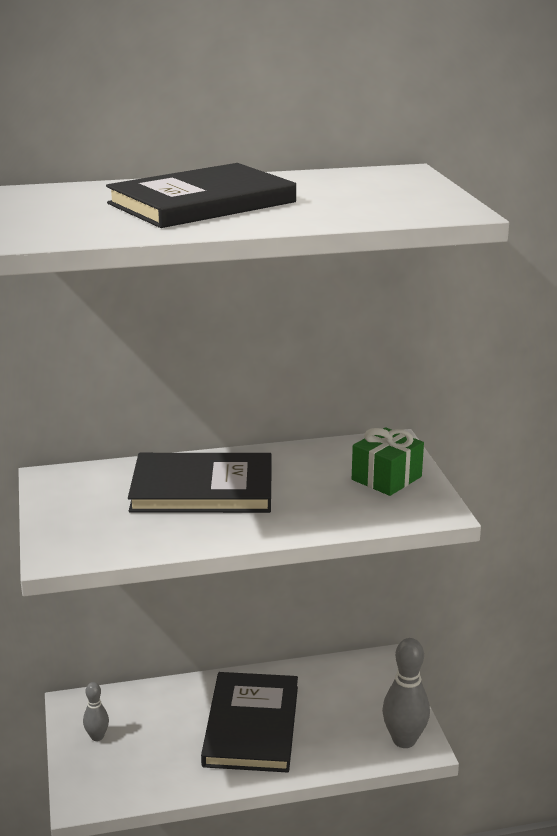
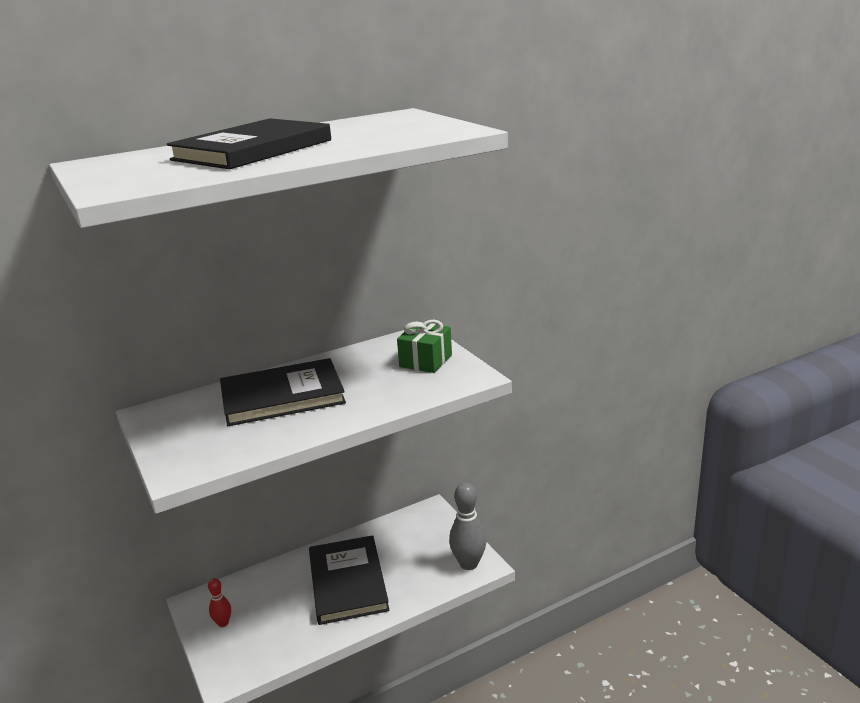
camera: 15 degrees left, 0 degrees up
grey bowling pin [83,682,109,741] -> red bowling pin [208,578,231,627]

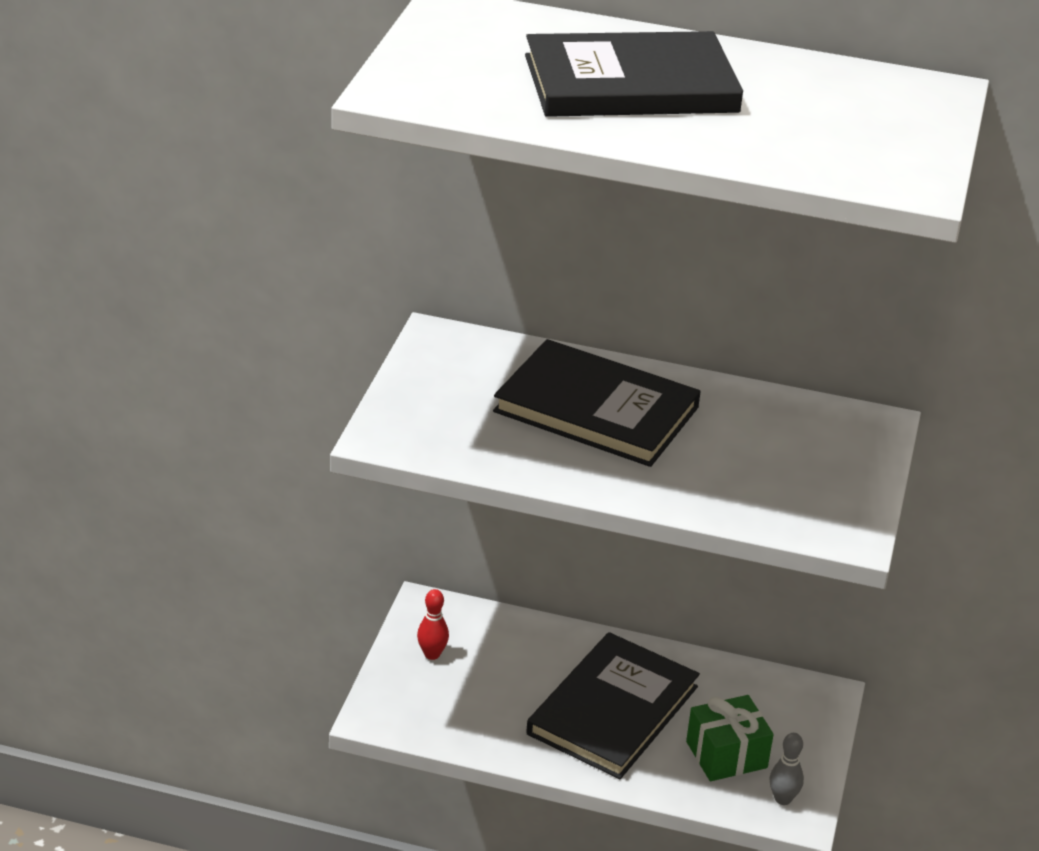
camera: 40 degrees right, 10 degrees up
green gift [397,320,452,373] -> green gift moved to [686,695,774,781]
grey bowling pin [449,482,487,570] -> grey bowling pin [770,733,804,805], size x0.55

